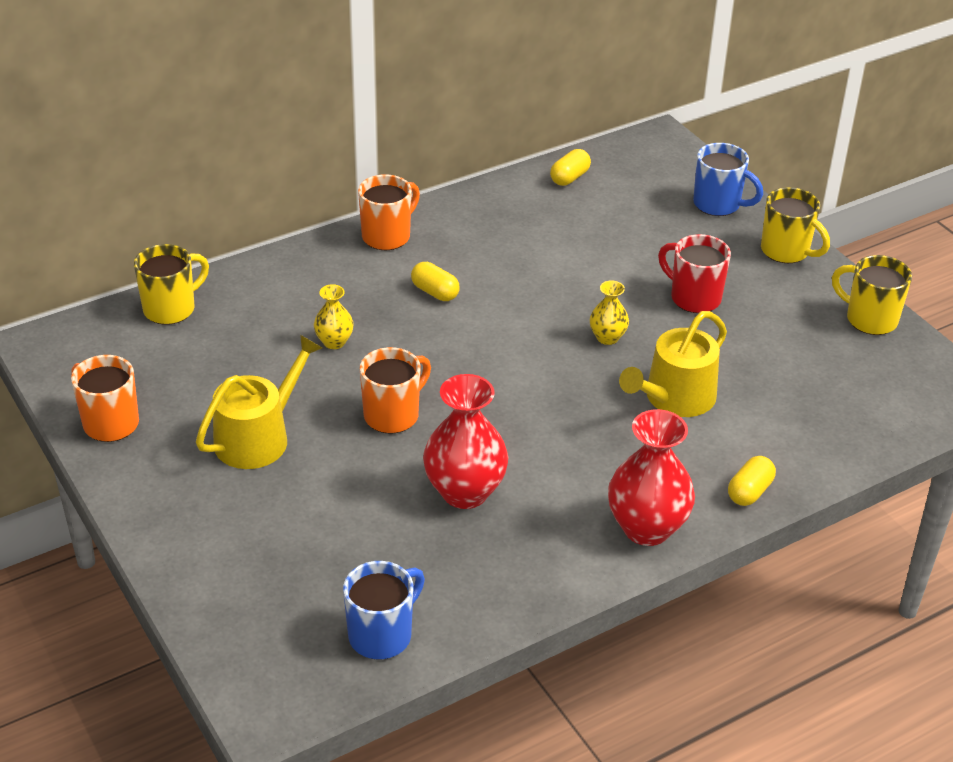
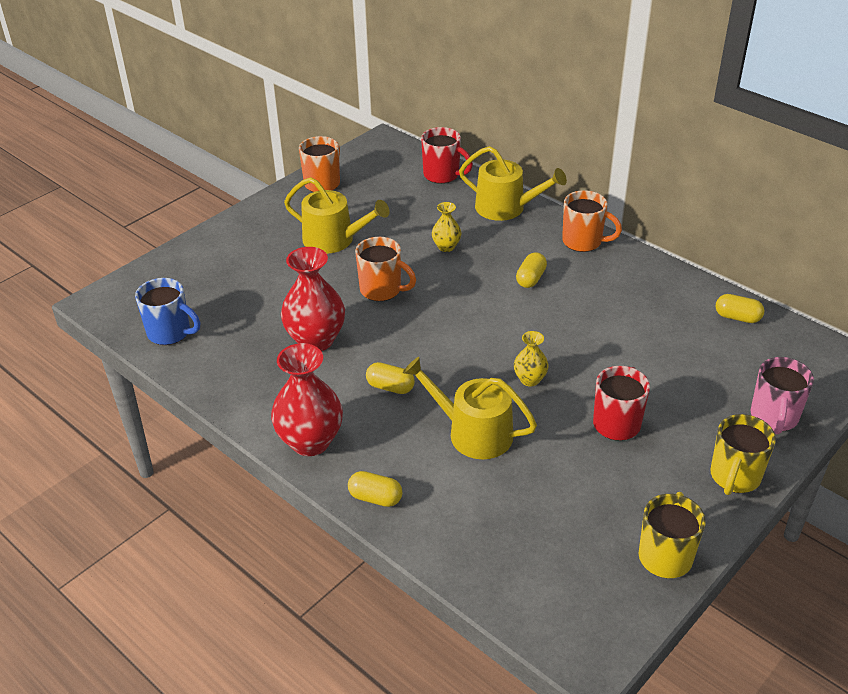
camera: 75 degrees right, 0 degrees up
yellow mug [134,244,209,325] -> red mug [421,127,473,184]
blue mug [693,143,763,216] -> pink mug [751,357,814,434]
none -> yellow capsule [366,362,415,394]
none -> yellow watering can [459,146,567,221]

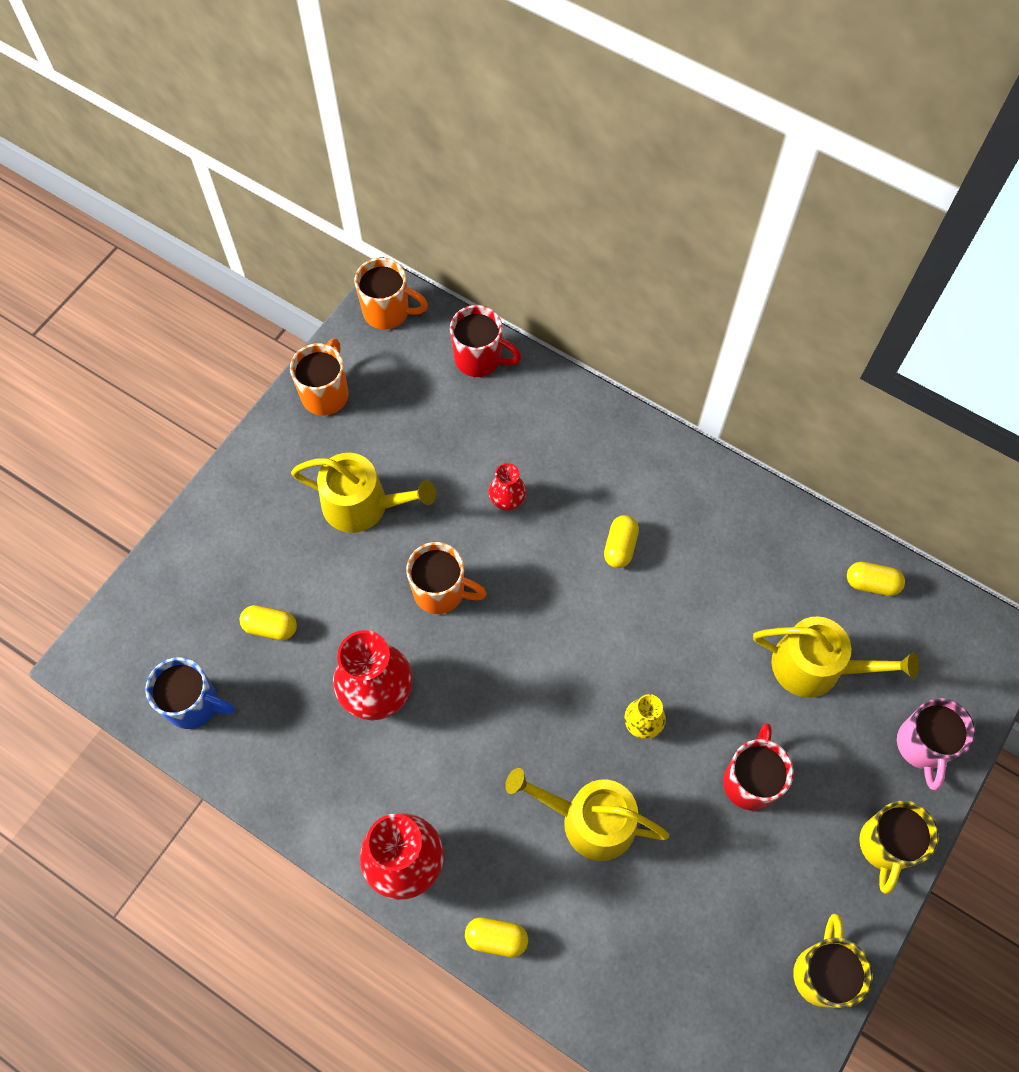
camera: 10 degrees left, 25 degrees up
yellow capsule [366,362,415,394] -> yellow capsule moved to [240,605,297,640]
yellow vase [432,202,461,252] -> red vase [488,463,526,510]
yellow watering can [459,146,567,221] -> yellow watering can moved to [753,616,919,698]
orange mug [562,190,622,252] -> orange mug moved to [355,258,428,330]

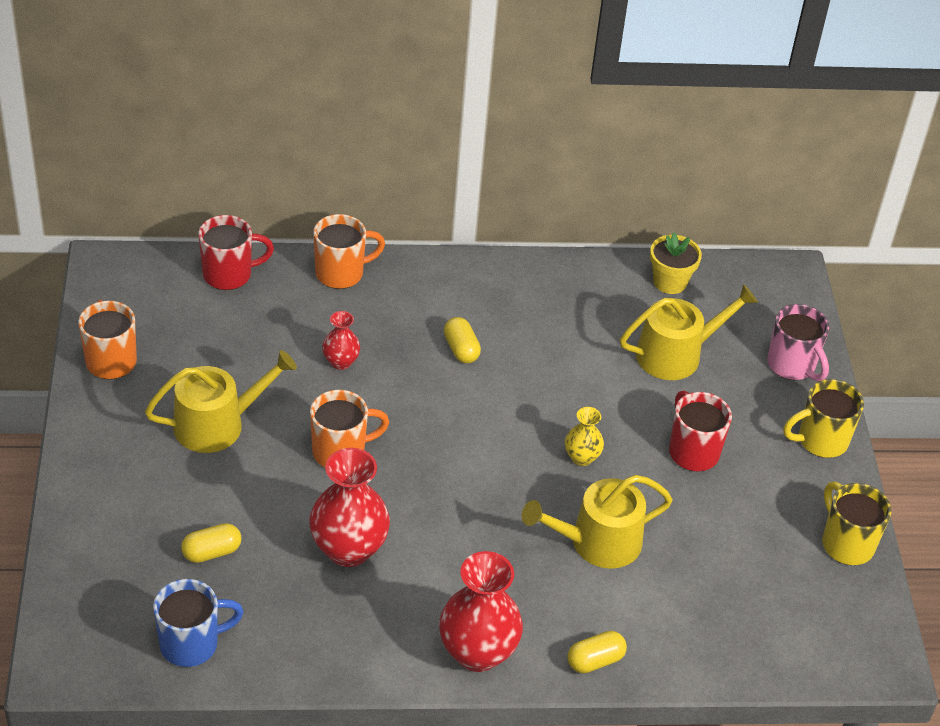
camera: 40 degrees left, 20 degrees down
orange mug [355,258,428,330] -> orange mug moved to [313,214,385,289]
yellow capsule [847,562,905,596] -> yellow flower pot [650,232,702,294]
yellow mug [859,801,939,894] -> yellow mug turned 90 degrees clockwise [783,379,864,458]

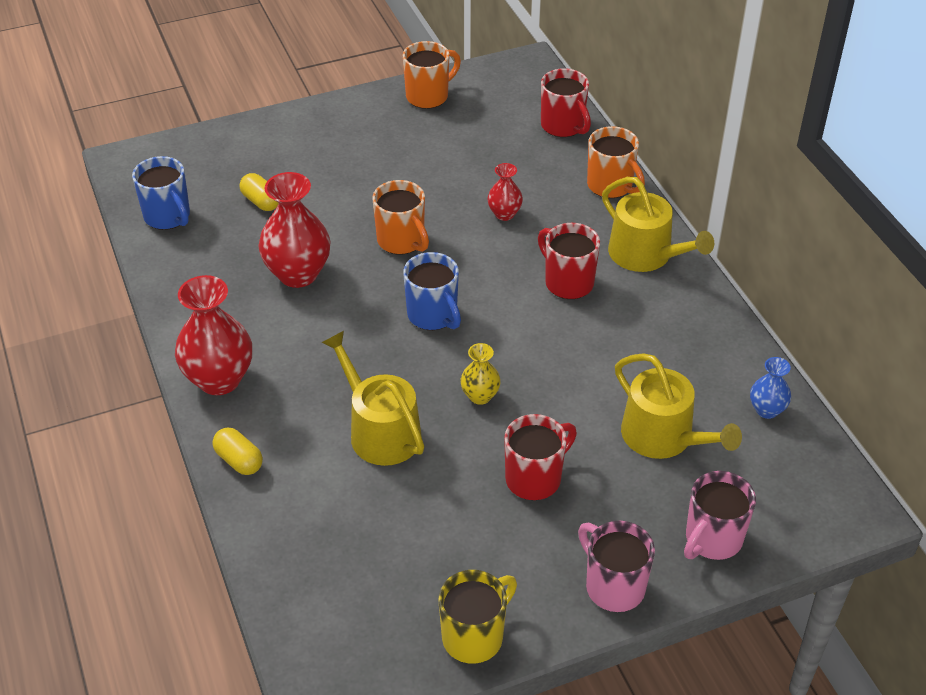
camera: 75 degrees right, 0 degrees up
yellow watering can [145,350,297,453] -> yellow watering can moved to [602,177,714,272]
yellow capsule [444,317,481,363] -> red mug [538,223,600,299]
yellow flower pot [650,232,702,294] -> blue vase [750,357,791,419]
yellow mug [783,379,864,458] -> pink mug [578,521,655,612]
none -> blue mug [403,252,461,330]

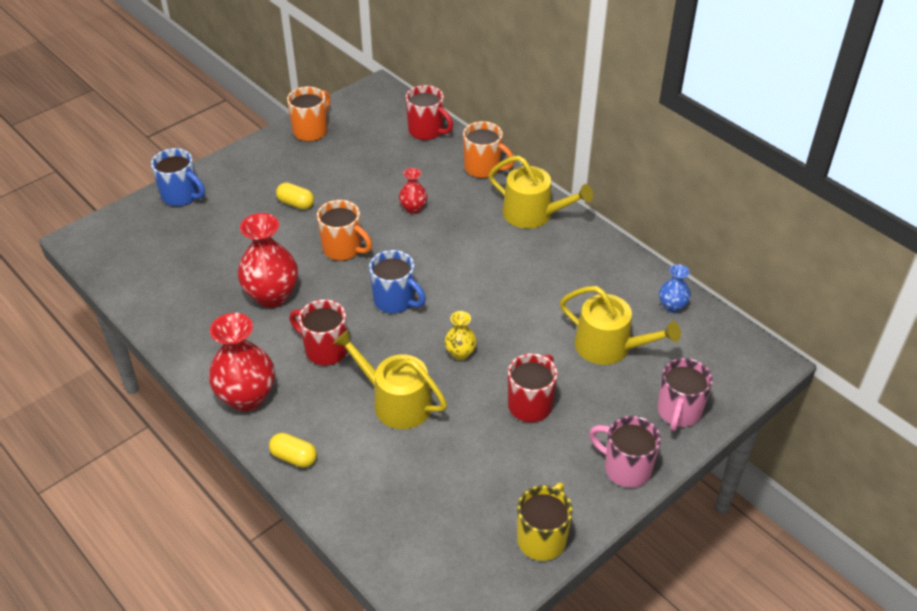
camera: 20 degrees left, 0 degrees up
blue mug [132,156,190,230] -> blue mug moved to [151,148,205,207]
yellow capsule [239,173,279,211] -> yellow capsule moved to [276,182,314,210]
red mug [538,223,600,299] -> red mug moved to [289,299,347,366]

